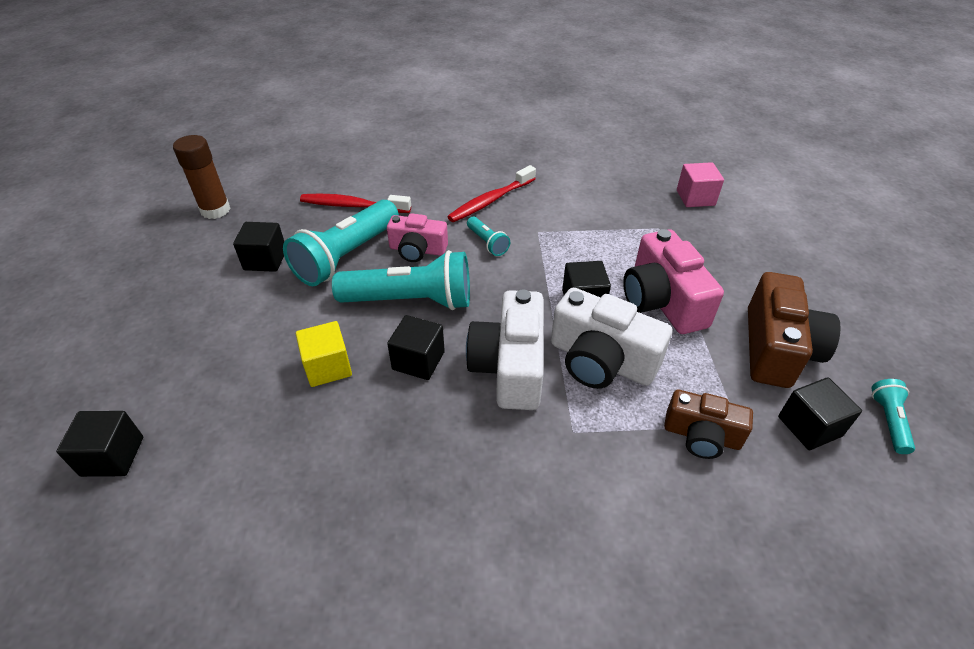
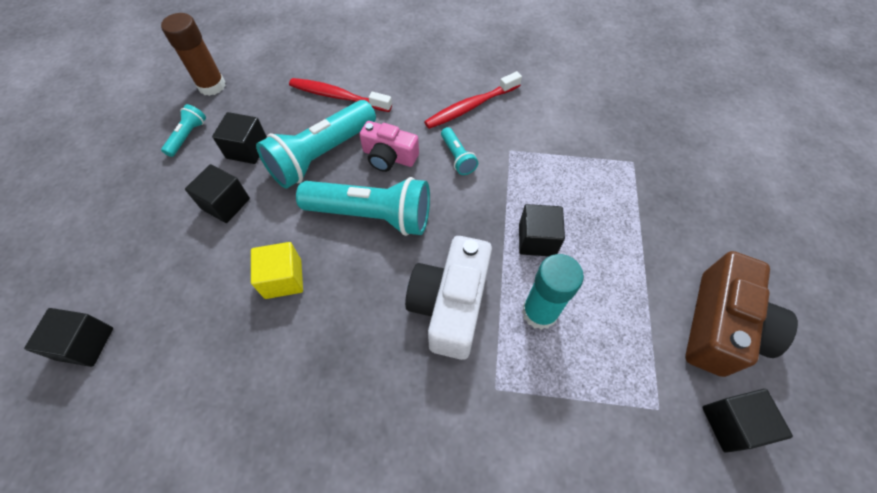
camera: 10 degrees right, 15 degrees up
black cube [387,315,445,380] -> black cube moved to [185,164,250,223]
white camera [551,288,672,389] -> turquoise glue stick [522,254,584,330]
pink camera [623,229,724,334] -> none
brown camera [664,390,753,459] -> none
pink cube [677,162,724,207] -> none
turquoise flashlight [871,379,915,454] -> turquoise flashlight moved to [161,104,206,157]

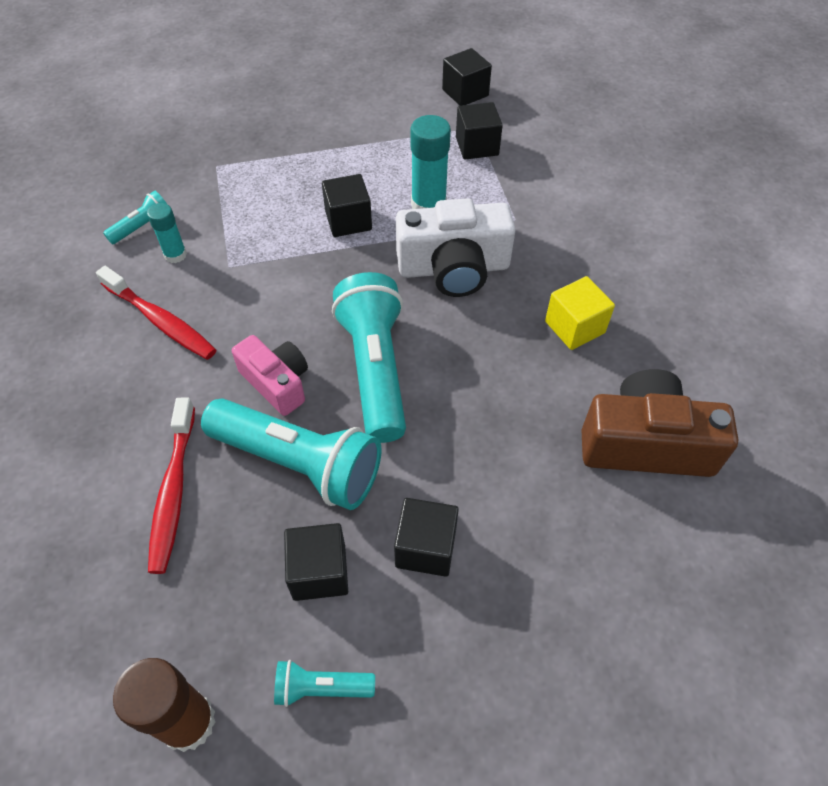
camera: 110 degrees left, 5 degrees down
black cube [24,308,113,367] -> black cube moved to [456,102,503,160]
yellow cube [251,242,303,299] -> yellow cube moved to [545,276,615,350]
pink camera [359,121,419,172] -> pink camera turned 45 degrees counterclockwise [232,335,308,416]
turquoise flashlight [441,127,478,175] -> turquoise flashlight moved to [103,191,167,244]
brown camera [685,251,798,377] -> brown camera moved to [581,369,738,477]
none -> turquoise glue stick [147,203,187,263]

